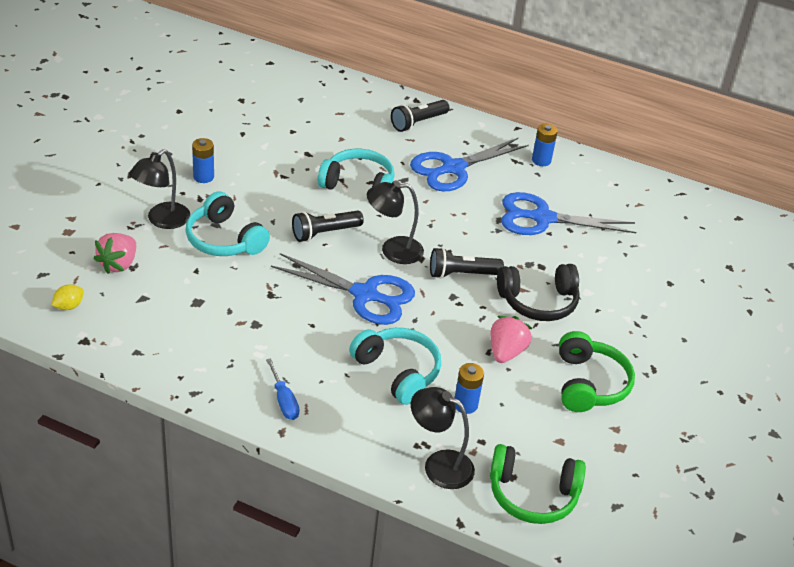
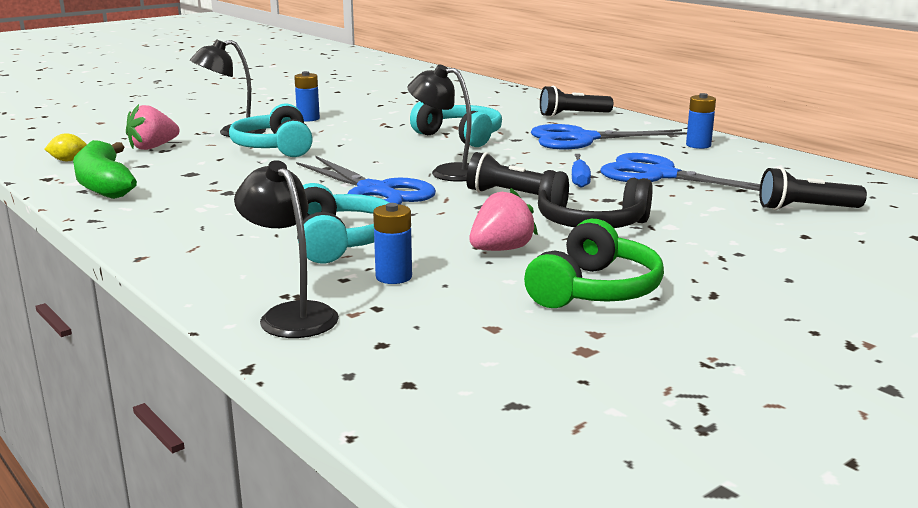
camera: 30 degrees right, 20 degrees down
blue screwdriver [266,358,299,420] -> blue screwdriver moved to [572,154,591,188]
black flashlight [292,211,364,242] -> black flashlight moved to [759,167,867,210]
green headphones [490,444,586,524] -> none
none -> green banana [73,140,137,199]

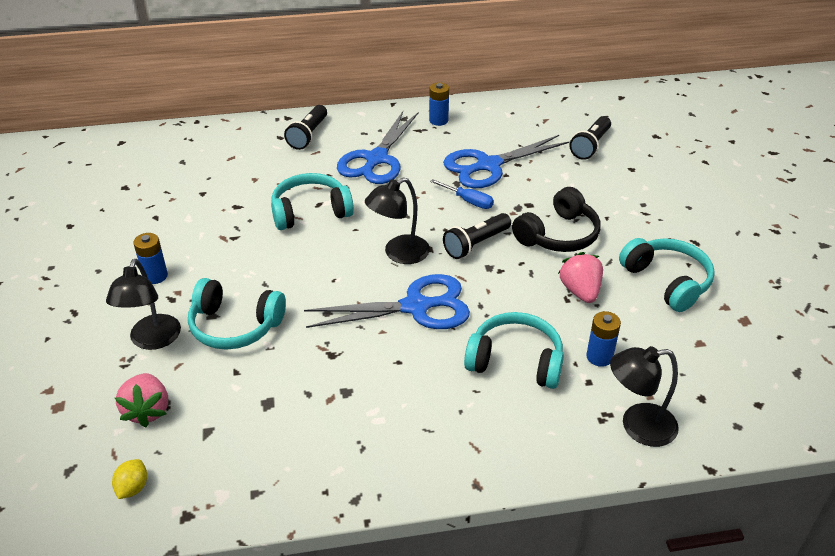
camera: 60 degrees left, 20 degrees up
green banana [73,140,137,199] -> none
green headphones [524,219,664,308] -> turquoise headphones [619,238,715,312]

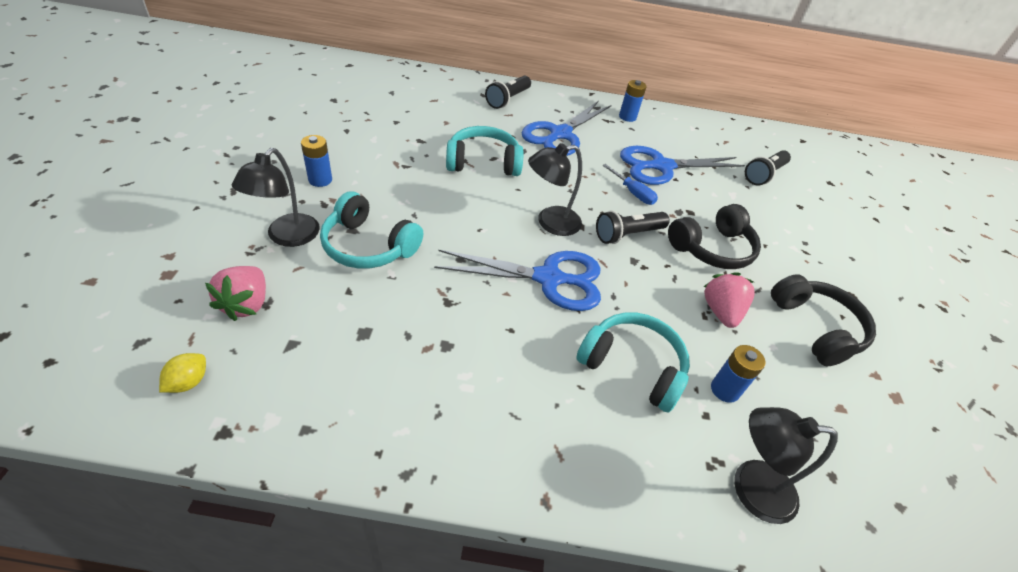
camera: 10 degrees right, 5 degrees up
turquoise headphones [619,238,715,312] -> black headphones [771,274,876,366]

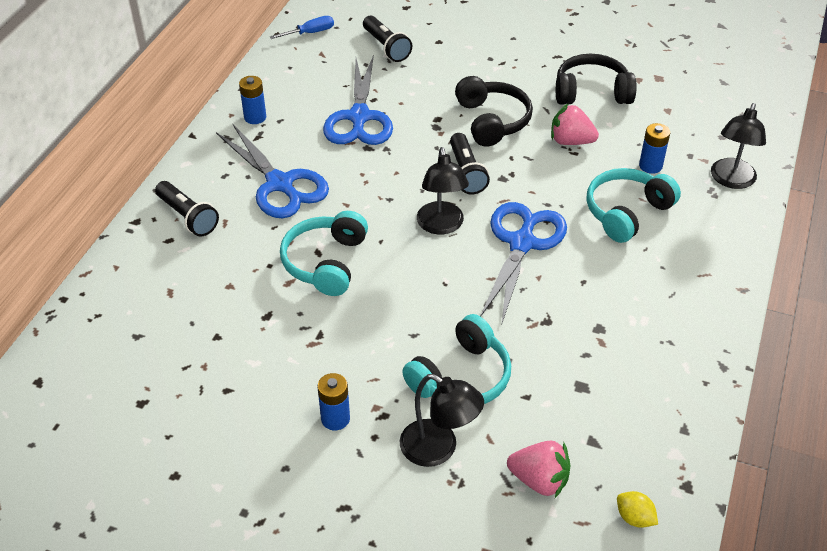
camera: 70 degrees left, 0 degrees up
blue screwdriver [602,164,658,205] -> blue screwdriver moved to [270,16,334,39]

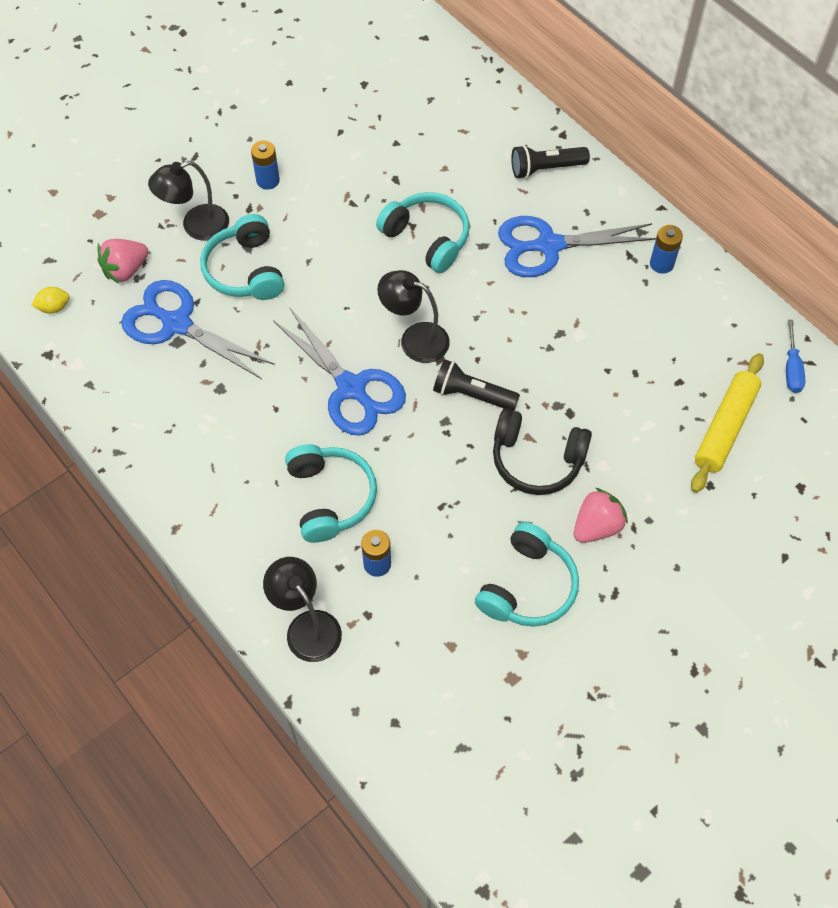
camera: 120 degrees right, 15 degrees up
blue scissors [323,55,393,145] -> blue scissors moved to [121,280,275,379]
black flashlight [363,16,412,62] -> yellow rolling pin [691,353,764,493]
pink strawberry [551,104,599,145] -> pink strawberry moved to [574,488,628,543]
black headphones [556,54,637,105] -> turquoise headphones [475,522,579,627]

